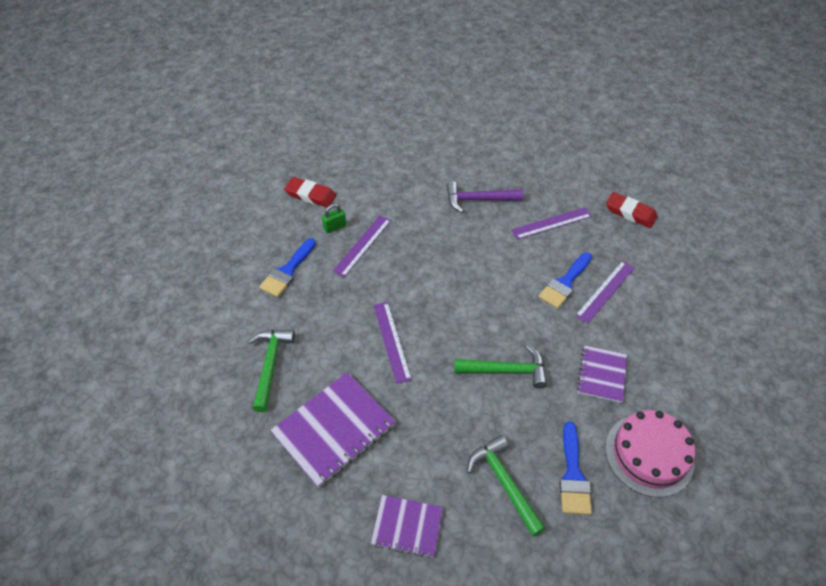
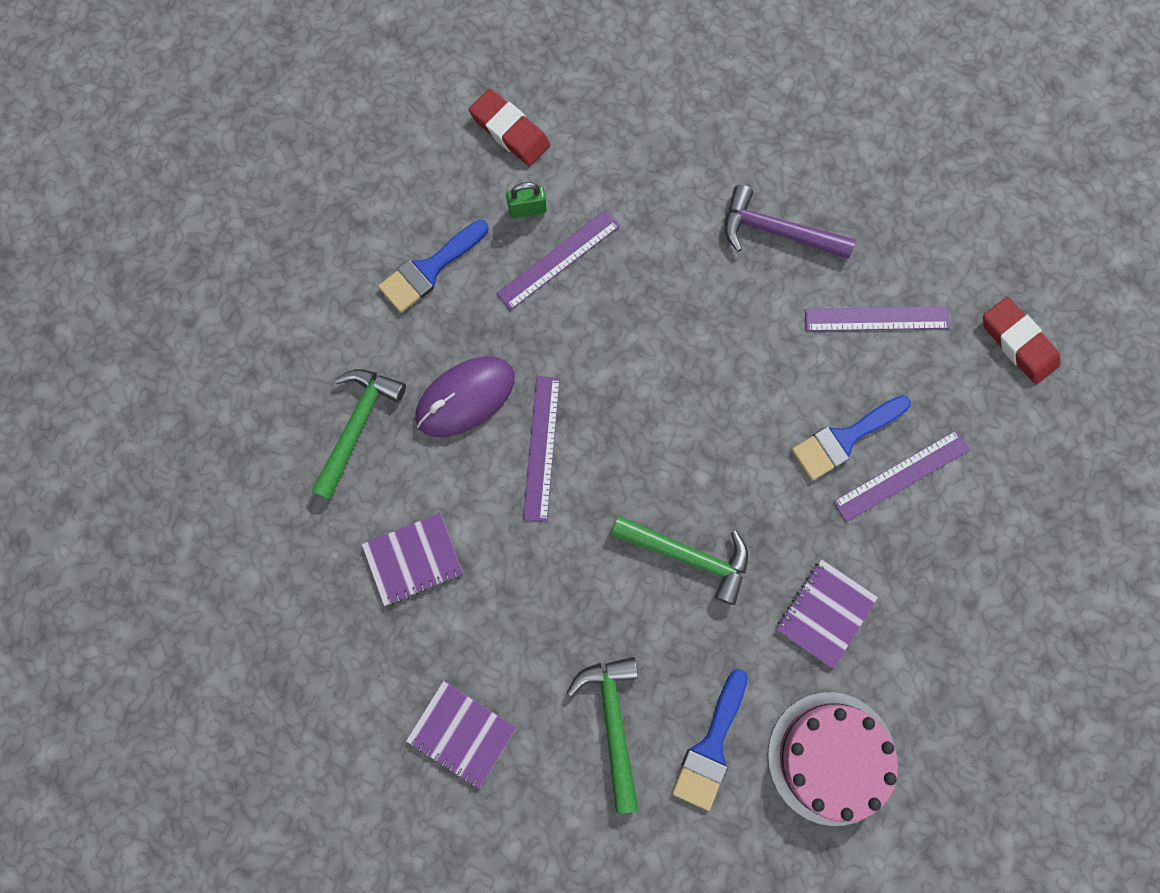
camera: 20 degrees right, 25 degrees up
purple notebook [270,372,395,488] -> purple notebook [362,513,463,606], size x0.59
none -> purple mouse [416,356,515,437]

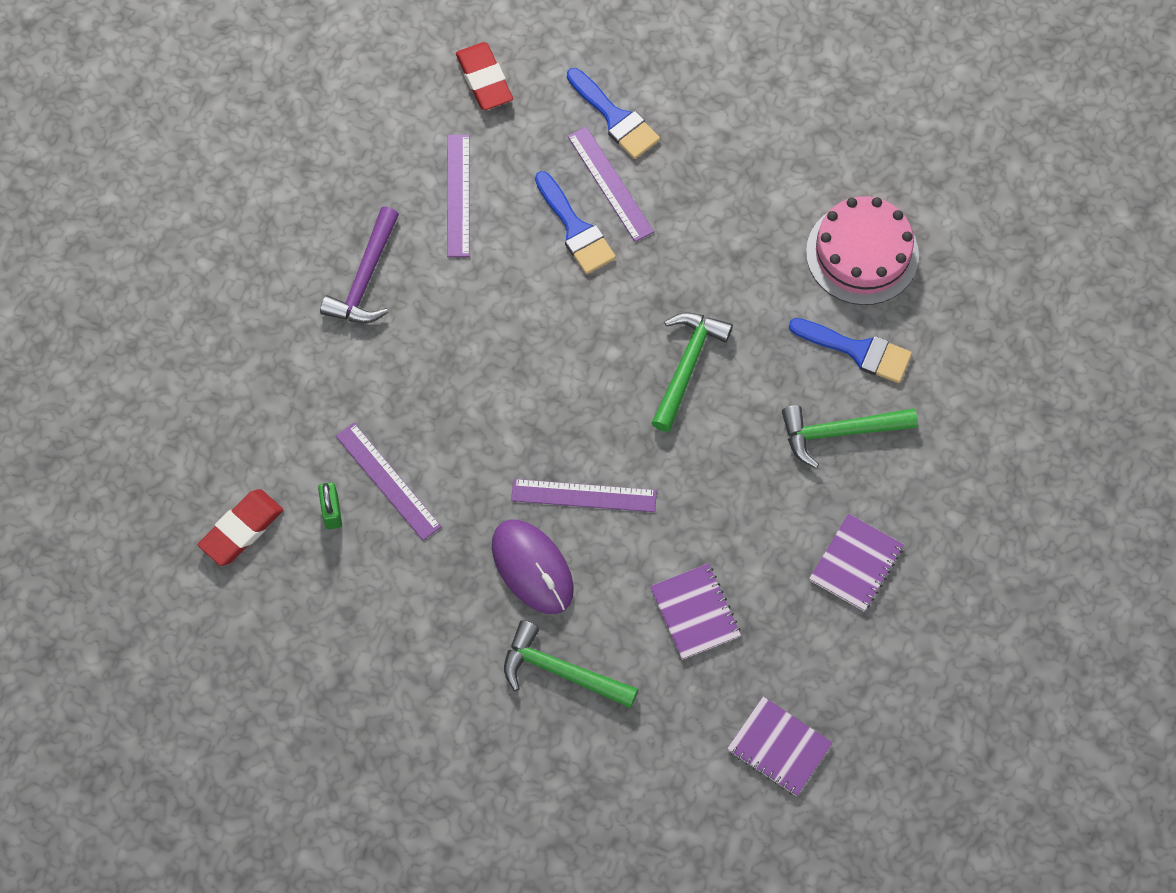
camera: 90 degrees left, 10 degrees down
blue brush [378,220,488,313] -> blue brush moved to [567,68,660,159]
purple notebook [776,559,878,669] -> purple notebook moved to [727,697,833,796]
red eraser [983,297,1060,385] -> red eraser turned 75 degrees counterclockwise [456,42,513,110]

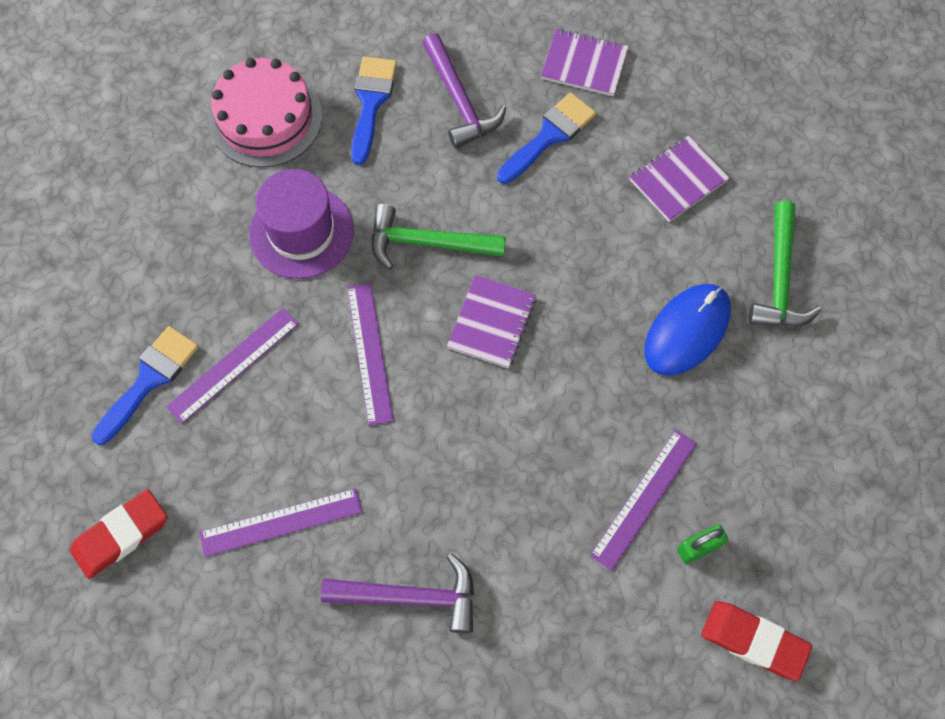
camera: 105 degrees left, 0 degrees up
purple mouse [492,520,574,614] -> blue mouse [645,284,731,376]
purple ruler [511,479,657,512] -> purple ruler moved to [347,283,393,426]
blue brush [535,171,616,274] -> blue brush moved to [497,92,596,184]
purple notebook [727,697,833,796] -> purple notebook moved to [447,275,536,369]
green hammer [782,405,918,468] -> purple hammer [422,33,506,148]
none -> purple hat [249,169,354,279]

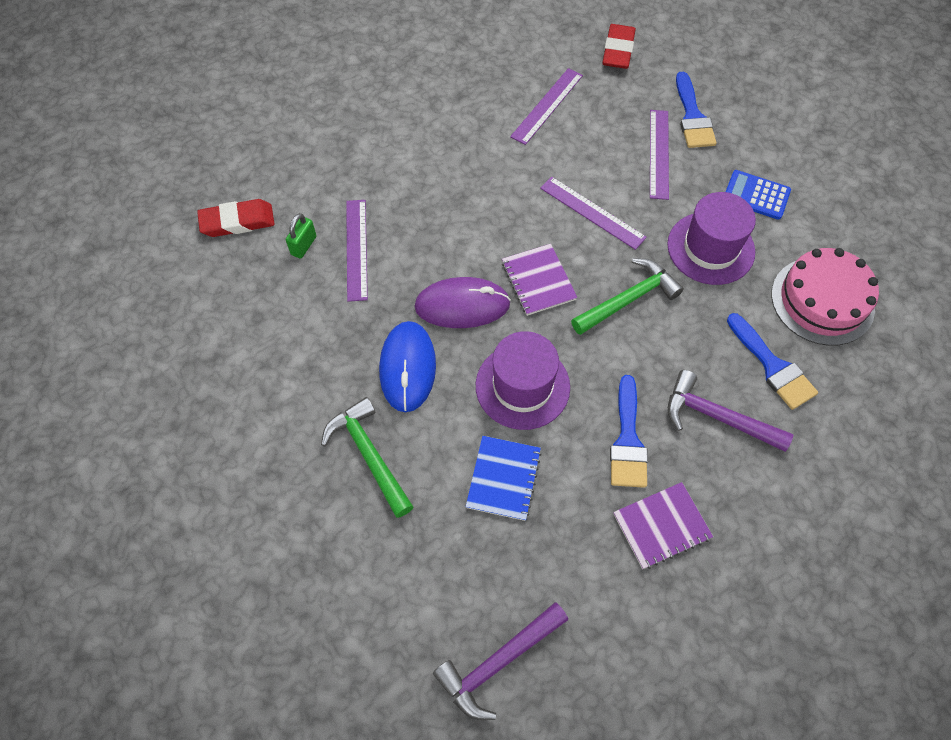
camera: 140 degrees right, 5 degrees down
purple hammer [321,553,474,634] -> purple hammer moved to [433,602,568,720]
purple notebook [629,136,730,222] -> blue notebook [466,436,542,521]
none -> purple mouse [414,277,511,328]
none -> purple hat [476,331,570,430]
none -> blue calculator [726,170,791,220]

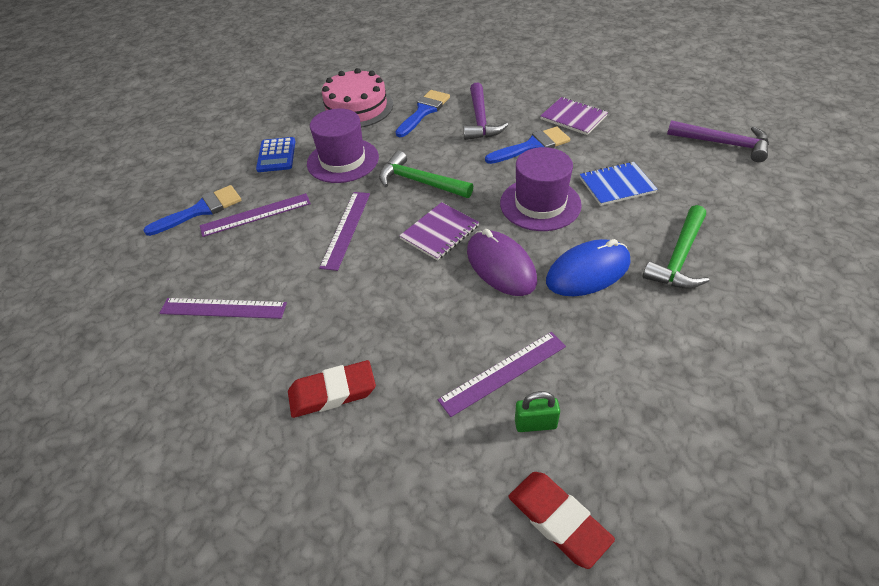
camera: 115 degrees left, 15 degrees down
red eraser [602,24,636,69] -> red eraser moved to [288,360,376,418]

